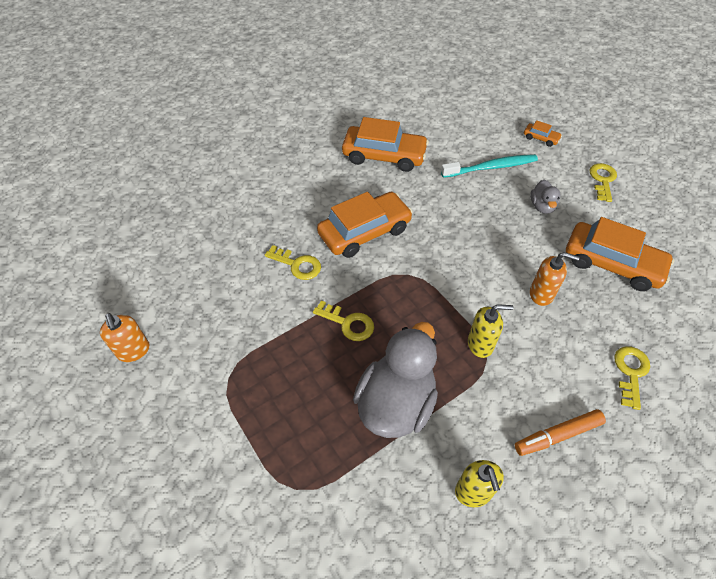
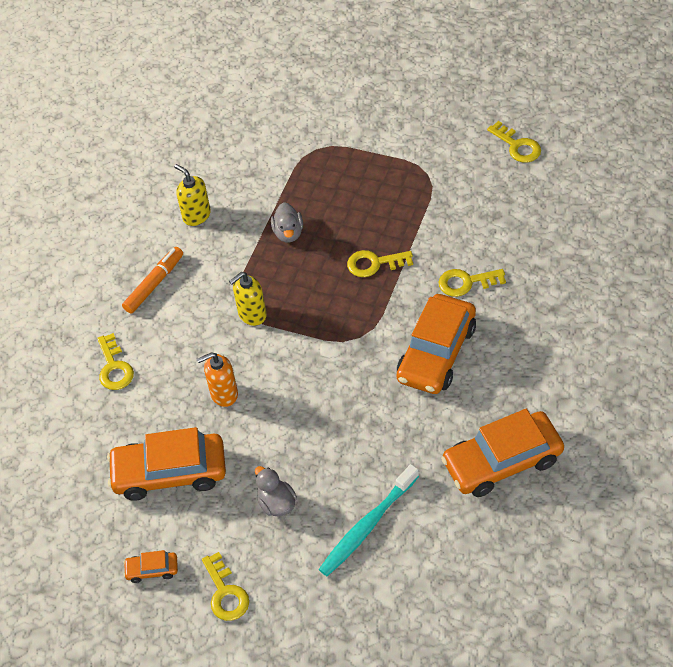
camera: 150 degrees right, 0 degrees up
orange soap dispenser [100,313,149,362] -> yellow key [487,121,541,163]
grey duck [353,322,438,438] -> grey duck [271,202,303,242], size x0.47
orange car [524,120,562,147] -> orange car moved to [123,550,178,583]

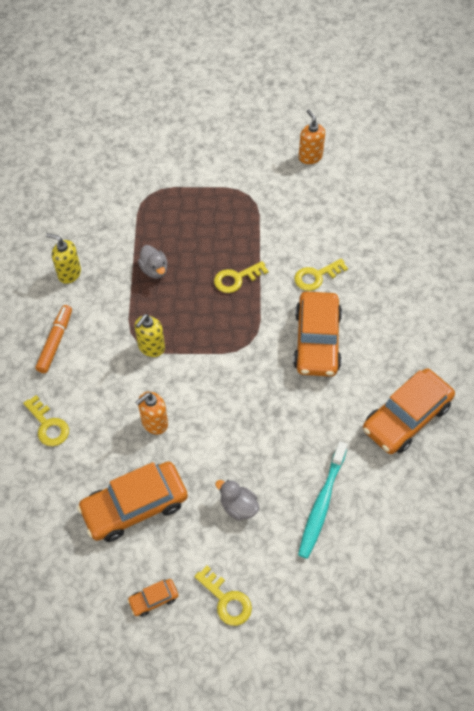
camera: 25 degrees left, 5 degrees up
yellow key [487,121,541,163] -> orange soap dispenser [299,109,325,164]

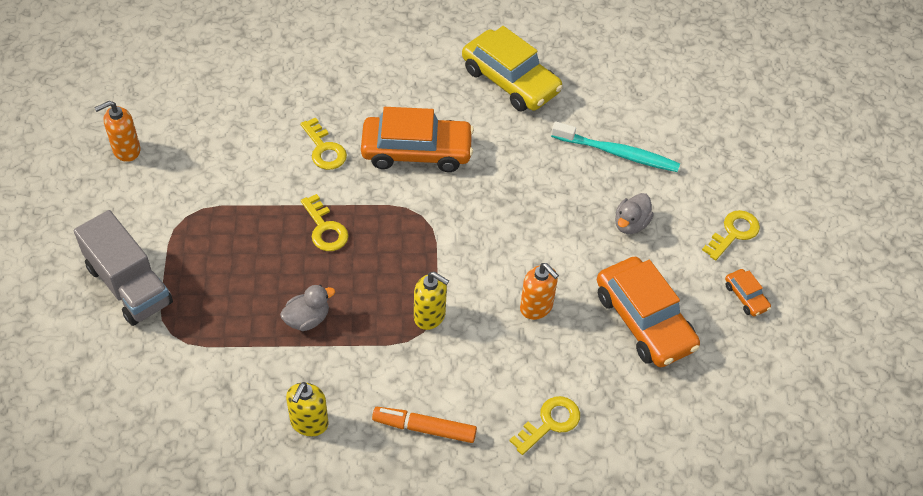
camera: 95 degrees left, 5 degrees down
orange car [363,368,455,454] -> yellow car [462,26,563,112]
none -> grey truck [74,210,173,326]

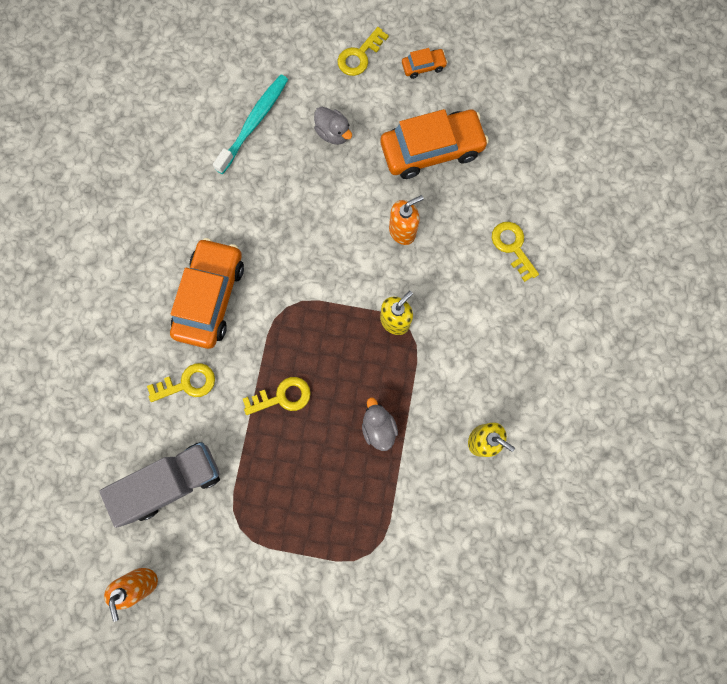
camera: 75 degrees left, 25 degrees up
grey truck [74,210,173,326] -> grey truck moved to [99,442,220,528]
orange marker [372,407,477,443] -> none
yellow car [462,26,563,112] -> none
yellow key [702,210,760,261] -> yellow key turned 105 degrees counterclockwise [338,27,389,76]

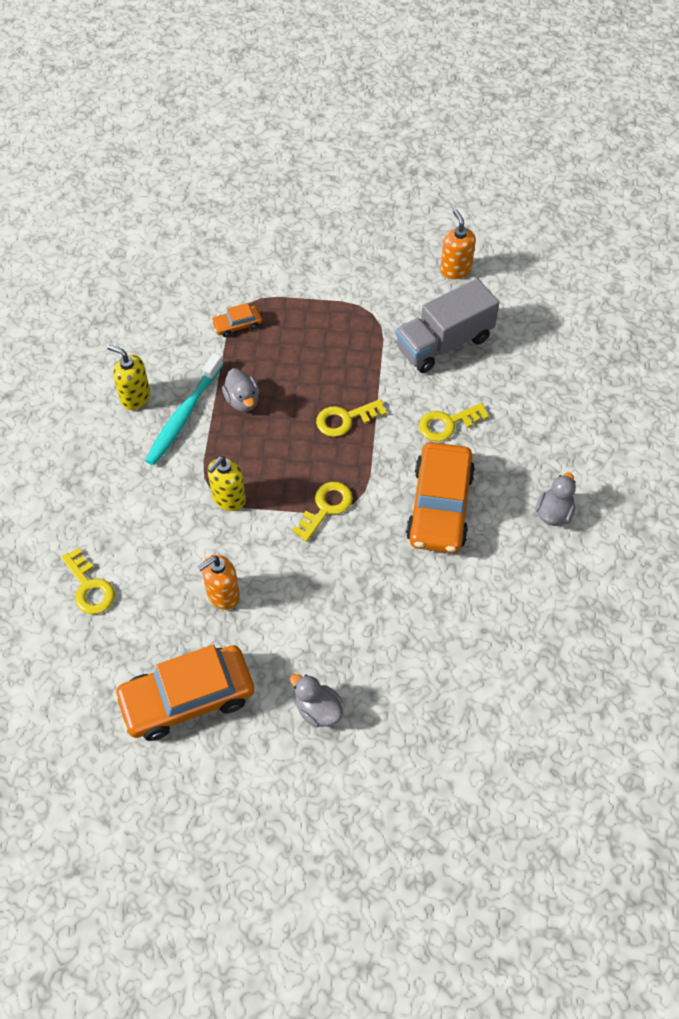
camera: 175 degrees right, 20 degrees down
turquoise toothbrush [213,75,288,174] -> turquoise toothbrush moved to [145,353,223,465]
yellow key [338,27,389,76] -> yellow key moved to [292,482,353,542]
orange car [402,48,448,79] -> orange car moved to [211,303,262,337]
none -> grey duck [536,473,576,526]

